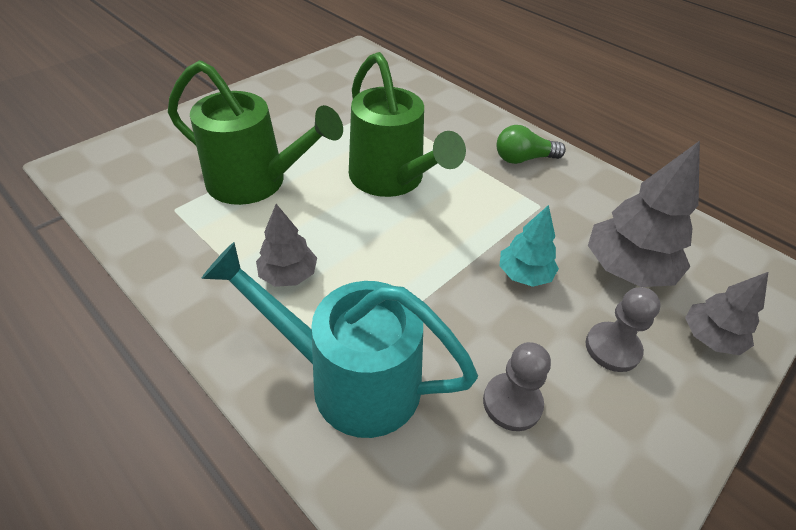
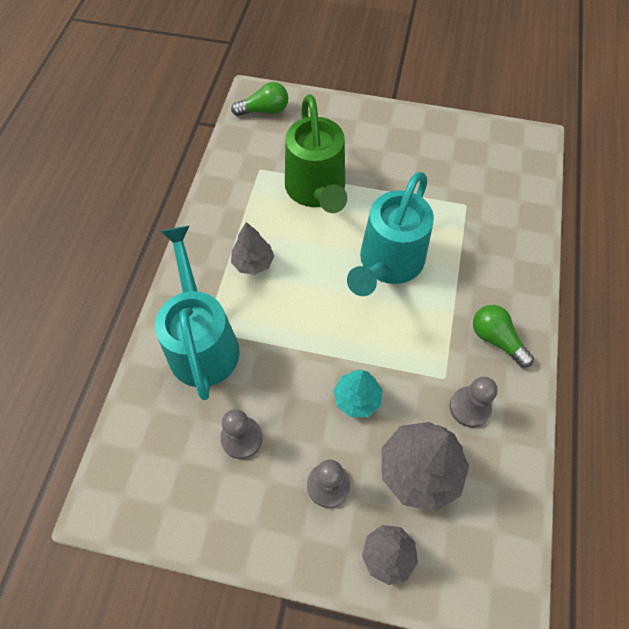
camera: 60 degrees right, 15 degrees up
green watering can [349,52,466,197] -> turquoise watering can [347,172,434,296]
none -> green light bulb [231,82,288,116]
none -> grey pawn [450,377,498,427]

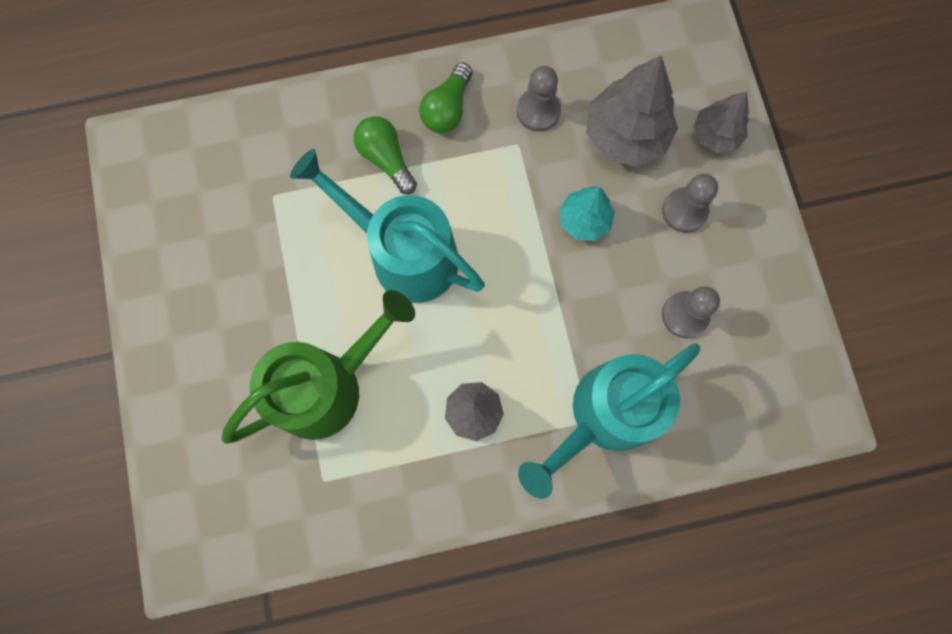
camera: 115 degrees left, 15 degrees up
green light bulb [231,82,288,116] -> green light bulb moved to [354,116,417,194]
turquoise watering can [347,172,434,296] -> turquoise watering can turned 150 degrees counterclockwise [290,149,485,303]

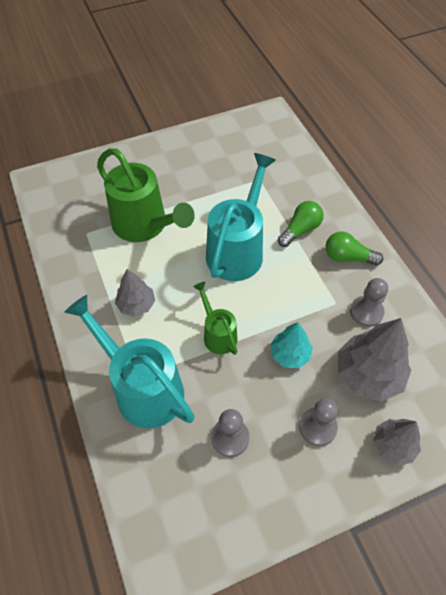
camera: 80 degrees right, 20 degrees down
none -> green watering can [193,282,238,355]

